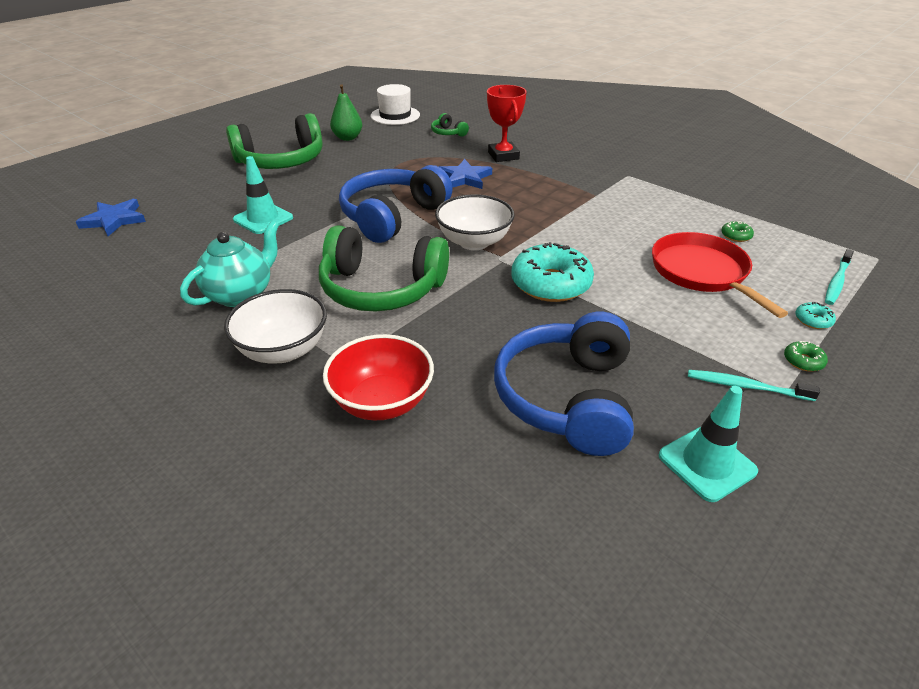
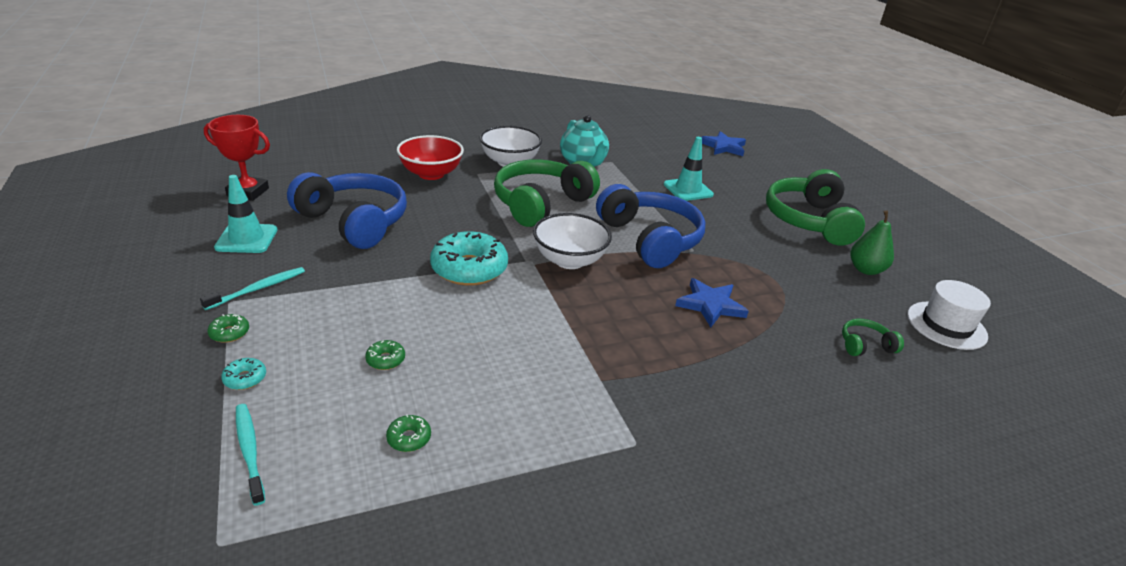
camera: 115 degrees right, 5 degrees down
red trophy [487,85,527,162] -> red trophy moved to [204,115,270,201]
red pan [652,232,788,318] -> green donut [365,340,405,370]

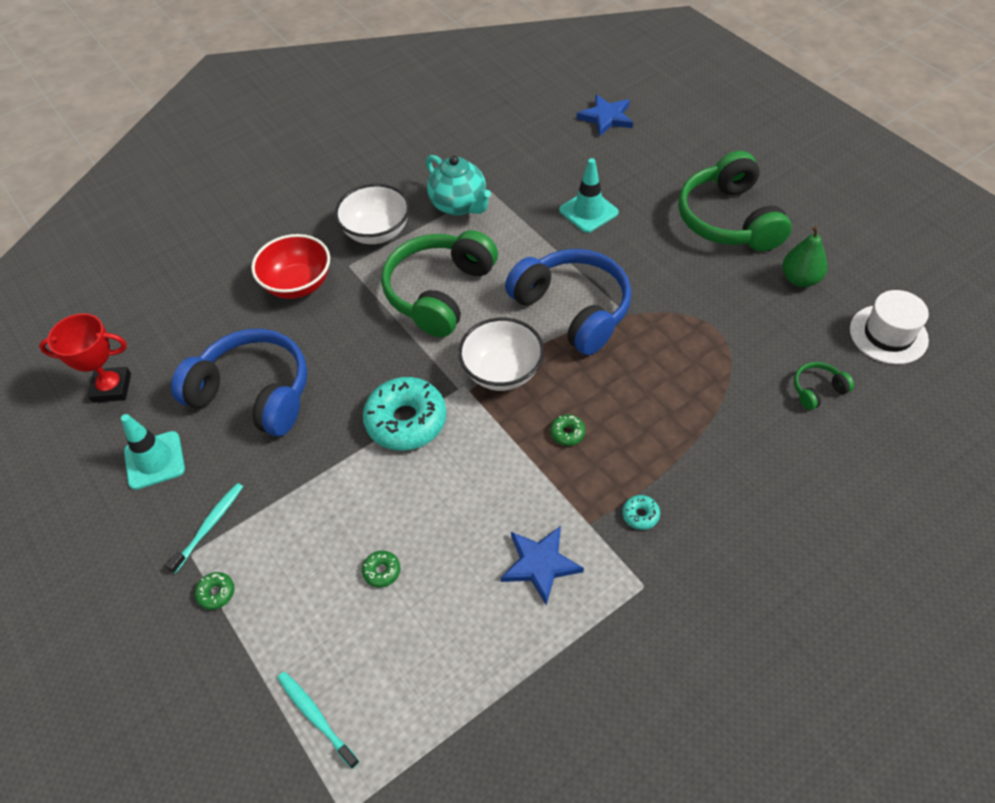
camera: 10 degrees left, 20 degrees up
turquoise donut [221,358,266,390] -> turquoise donut moved to [622,495,660,530]
green donut [386,414,431,452] -> green donut moved to [550,414,585,446]
blue star [675,278,749,327] -> blue star moved to [501,526,584,606]

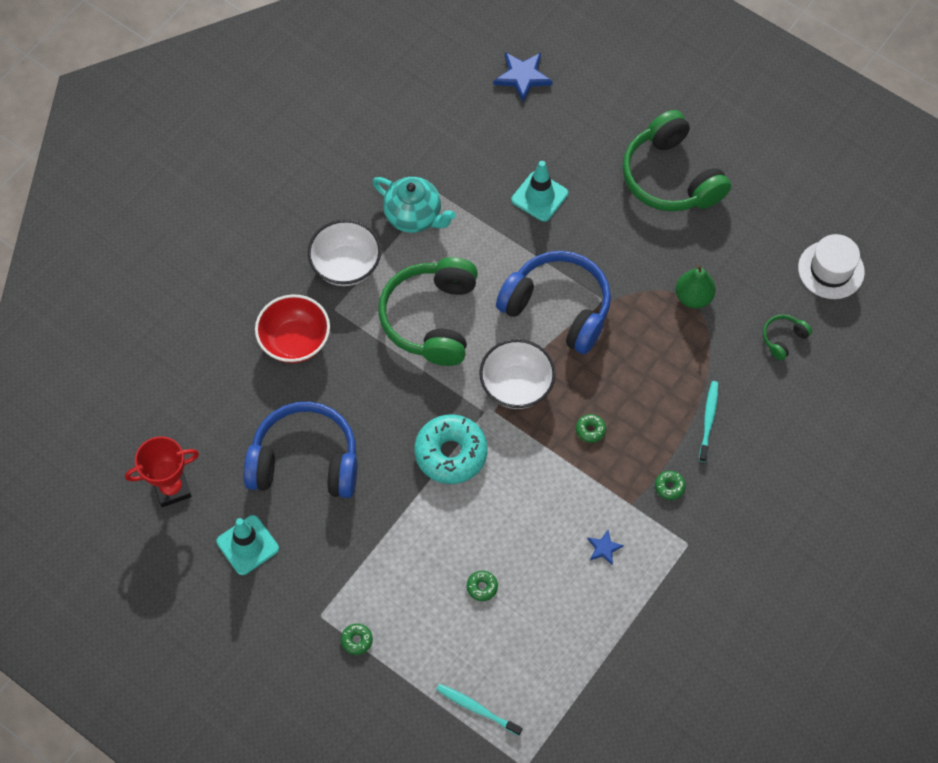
camera: 20 degrees left, 10 degrees up
turquoise toothbrush [166,483,243,574] -> turquoise toothbrush moved to [699,381,718,462]
blue star [501,526,584,606] -> blue star [587,530,624,565], size x0.55
turquoise donut [622,495,660,530] -> green donut [655,471,686,500]
green pear [782,226,828,287] -> green pear moved to [676,265,716,309]

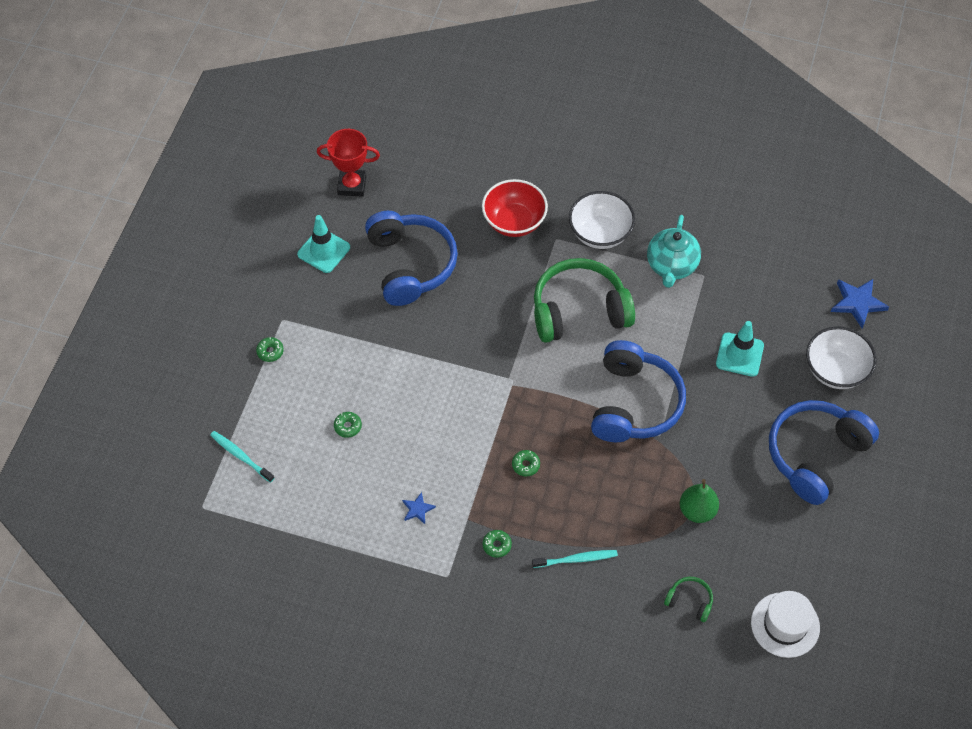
camera: 70 degrees right, 5 degrees down
red trophy [125,436,199,507] -> red trophy turned 45 degrees counterclockwise [317,129,380,197]
turquoise donut [414,414,488,484] -> none
turquoise toothbrush [436,684,523,736] -> turquoise toothbrush turned 60 degrees counterclockwise [210,431,274,483]
white bowl [479,339,556,409] -> white bowl moved to [806,327,877,389]
green headphones [622,110,731,212] -> blue headphones [769,400,879,505]

